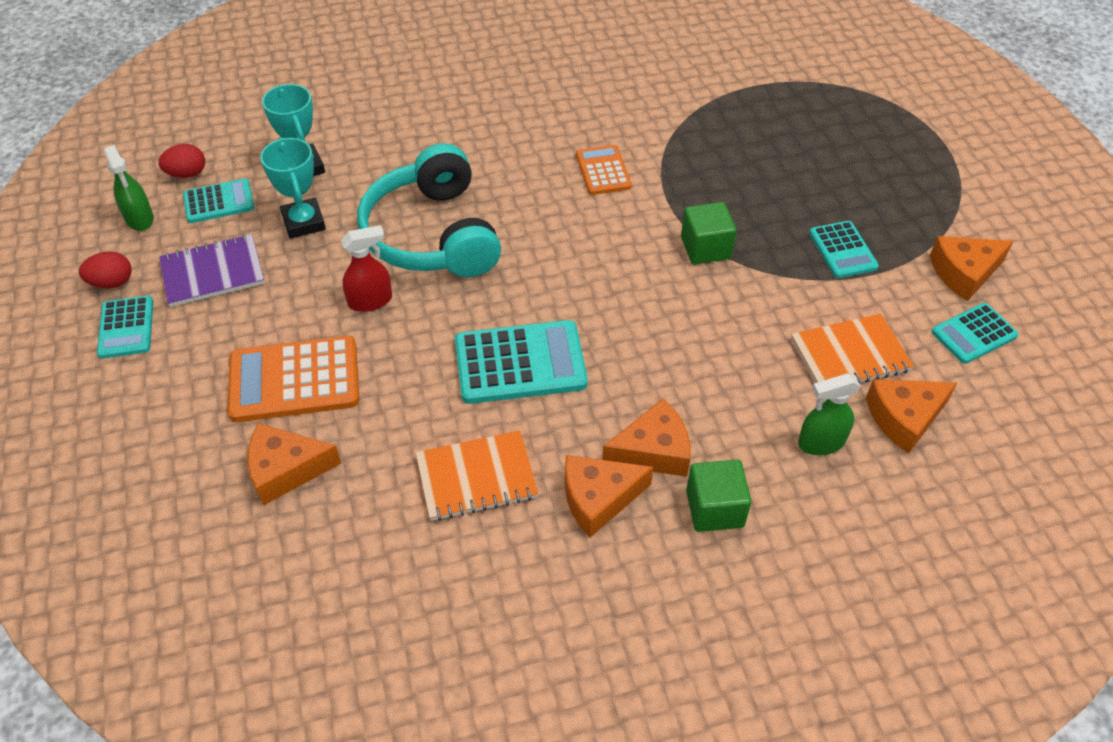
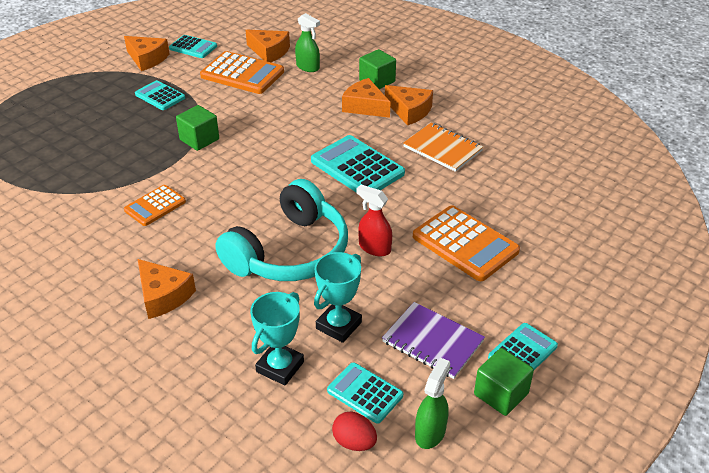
camera: 125 degrees left, 10 degrees down
red egg [79,251,132,288] -> green cube [474,348,534,416]
orange cheese [248,423,341,506] -> orange cheese moved to [138,259,196,319]
orange notebook [791,314,914,383] -> orange calculator [200,51,284,94]
turquoise calculator [809,221,879,278] -> turquoise calculator turned 90 degrees counterclockwise [135,80,185,110]

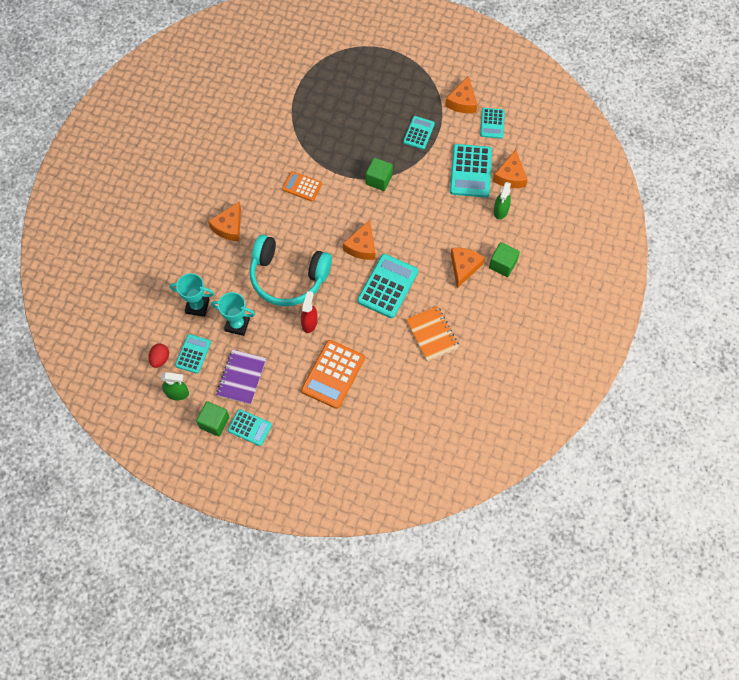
camera: 70 degrees right, 25 degrees up
orange calculator [200,51,284,94] -> turquoise calculator [450,144,492,198]
orange cheese [385,85,433,126] -> orange cheese moved to [343,220,376,260]
orange notebook [403,123,483,172] -> orange notebook turned 45 degrees counterclockwise [406,306,459,362]

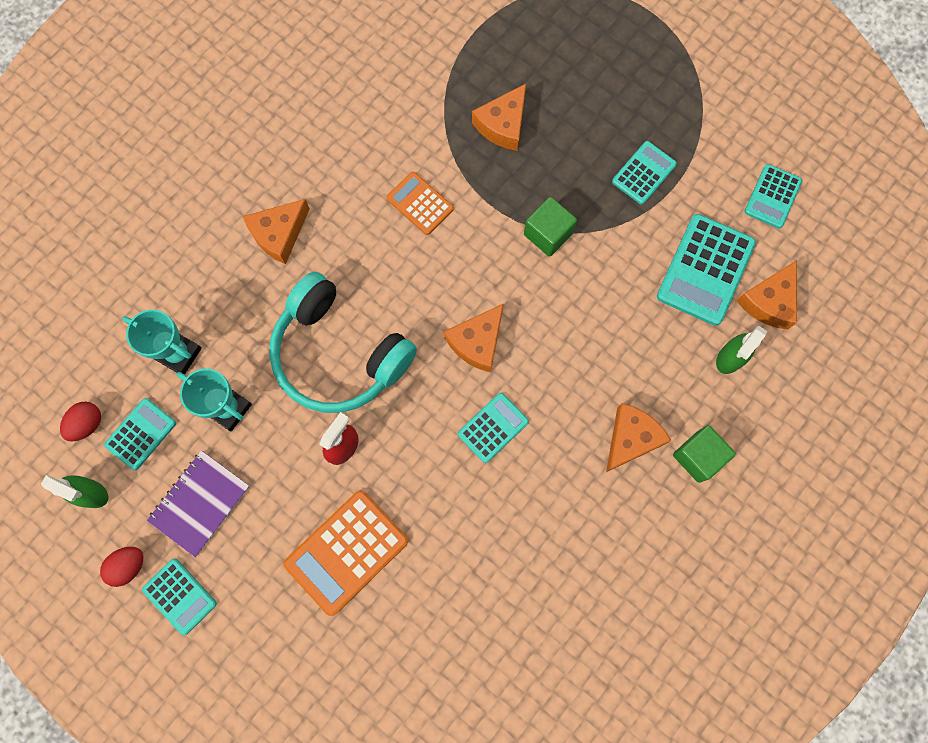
camera: 20 degrees right, 10 degrees up
green cube [196,401,230,436] -> red egg [100,547,143,587]
turquoise calculator [357,254,418,318] -> turquoise calculator [458,393,529,463], size x0.60
orange notebook [406,306,459,362] -> none
orange cheese [445,76,478,113] -> orange cheese moved to [472,84,526,151]

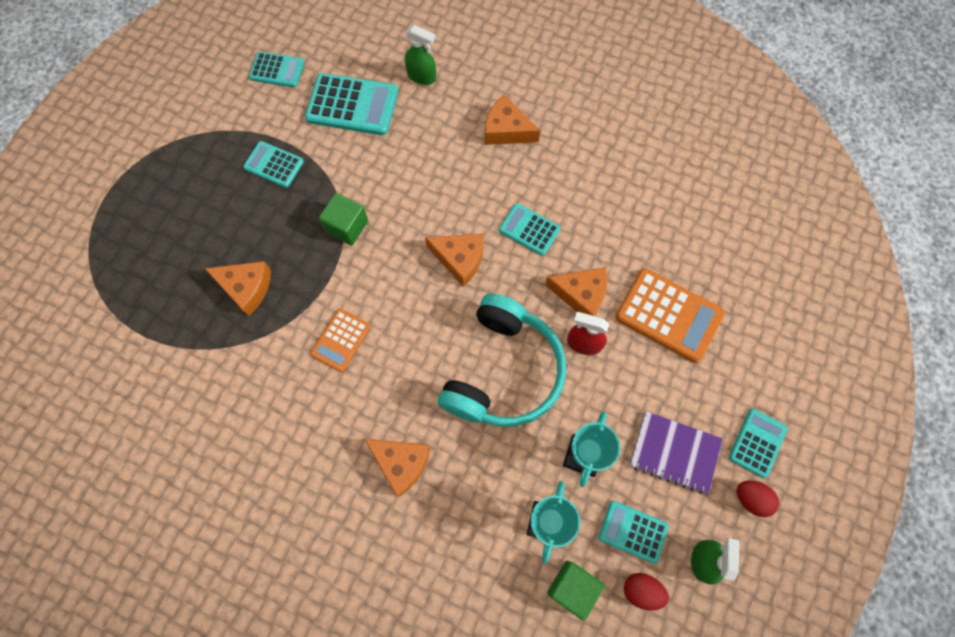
camera: 105 degrees left, 5 degrees down
green cube [673,425,736,483] -> green cube moved to [547,561,604,621]
orange cheese [736,260,797,330] -> orange cheese moved to [545,267,607,316]

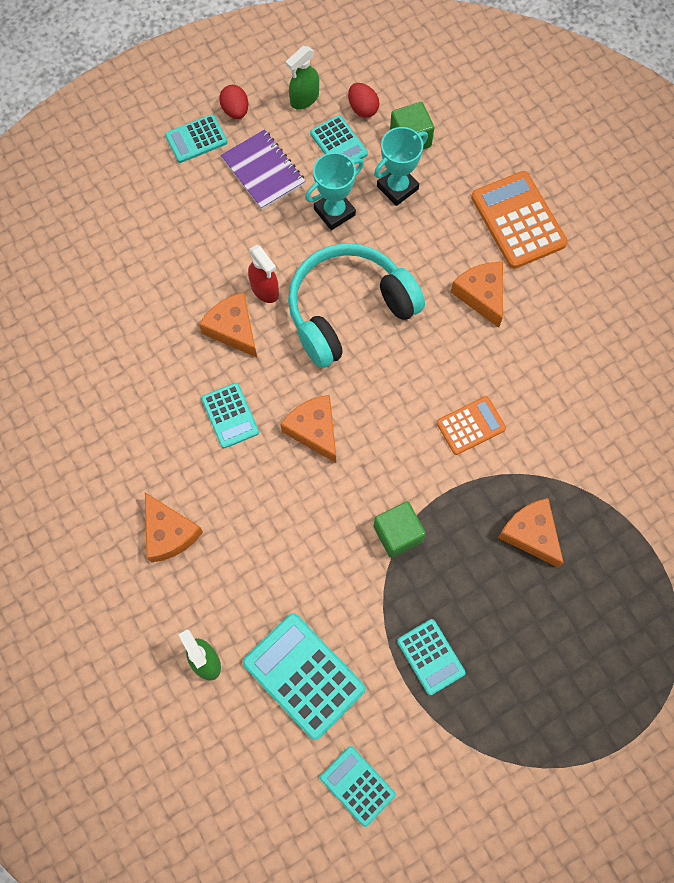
camera: 145 degrees left, 0 degrees up
orange calculator [615,268,725,363] -> orange calculator moved to [471,171,568,269]

